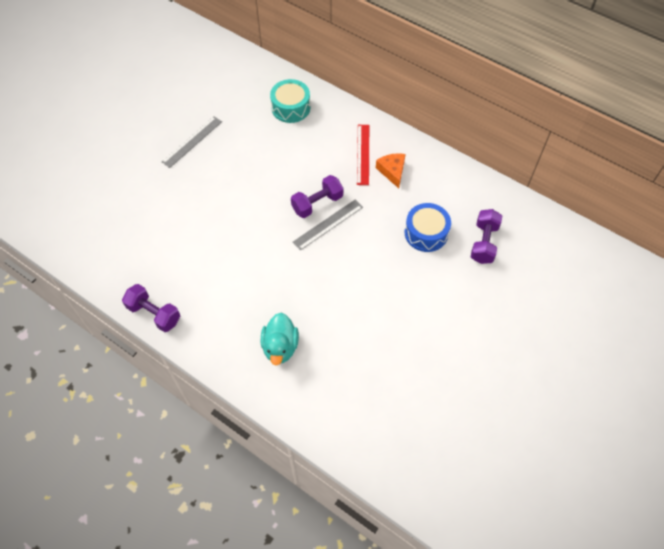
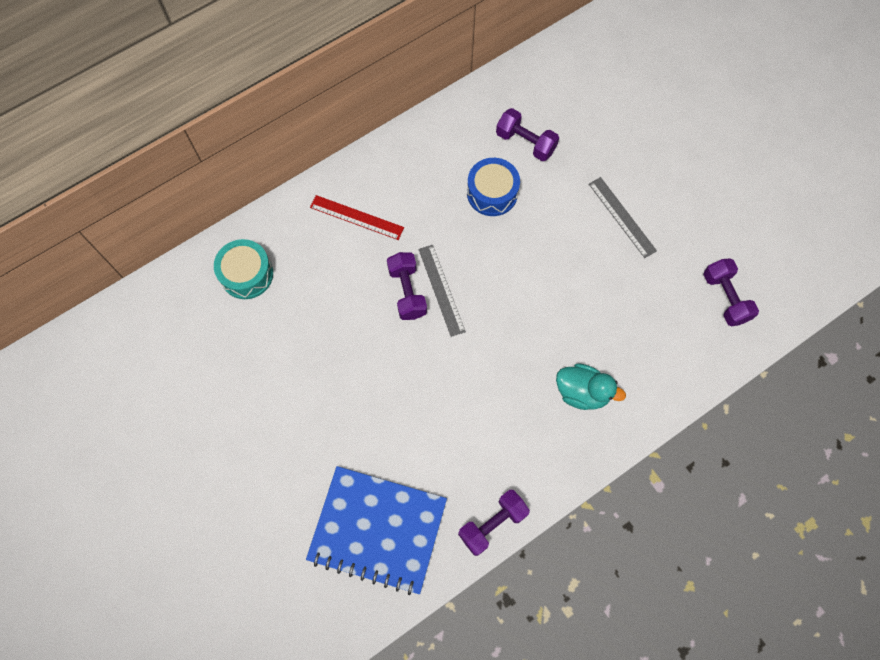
camera: 70 degrees left, 10 degrees up
grey ruler [162,116,222,168] -> grey ruler moved to [589,177,657,258]
orange cheese [376,153,406,188] -> none
none -> blue notebook [306,466,447,595]
none -> purple dumbbell [703,258,759,327]

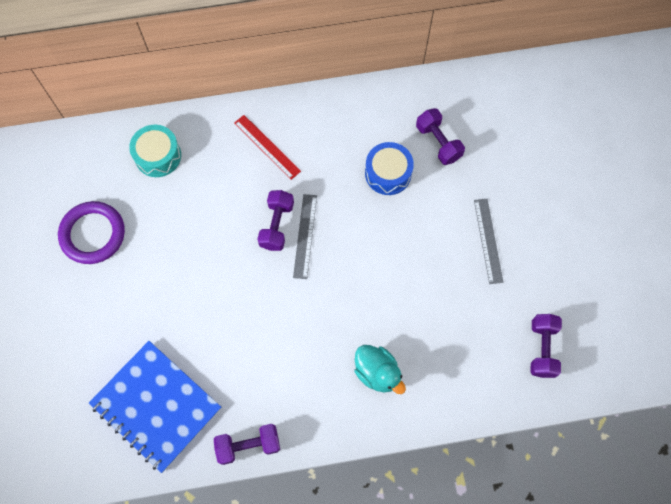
camera: 25 degrees right, 0 degrees up
none -> purple ring [58,201,125,264]

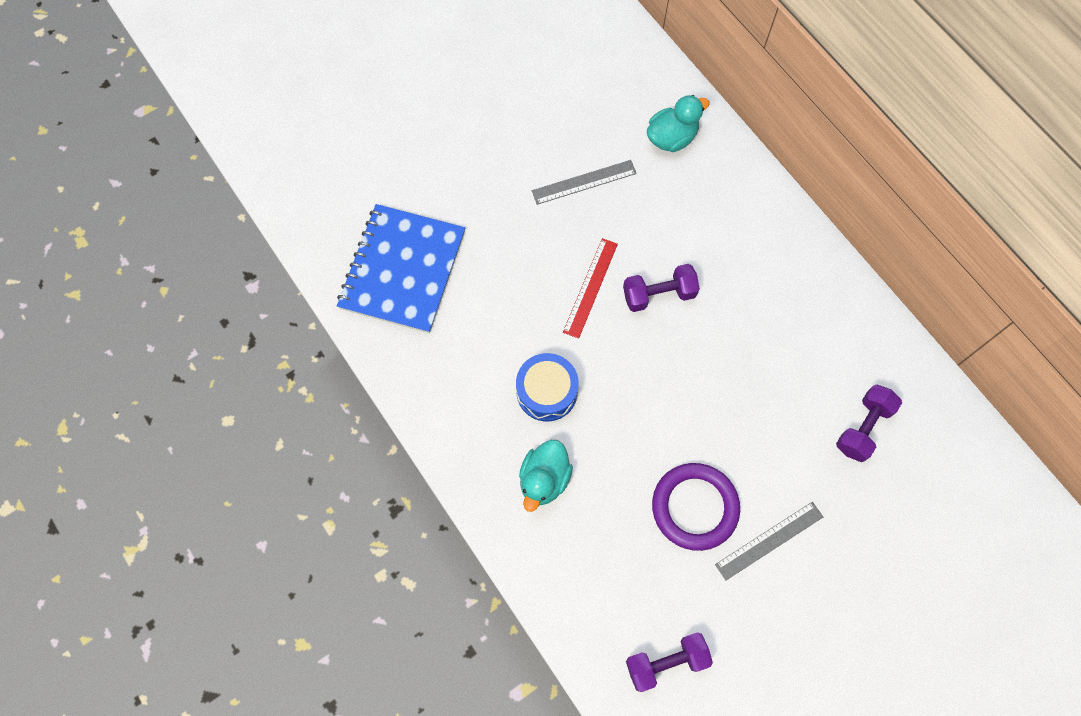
camera: 65 degrees right, 0 degrees up
purple ring [58,201,125,264] -> purple ring moved to [652,463,740,551]
turquoise drum [129,125,181,177] -> turquoise duck [647,95,710,152]
purple dumbbell [214,424,280,465] -> none
red ruler [234,115,301,180] -> red ruler moved to [563,238,618,339]
grey ruler [293,194,317,279] -> grey ruler moved to [532,160,637,205]
blue drum [365,142,414,195] -> blue drum moved to [516,353,579,421]

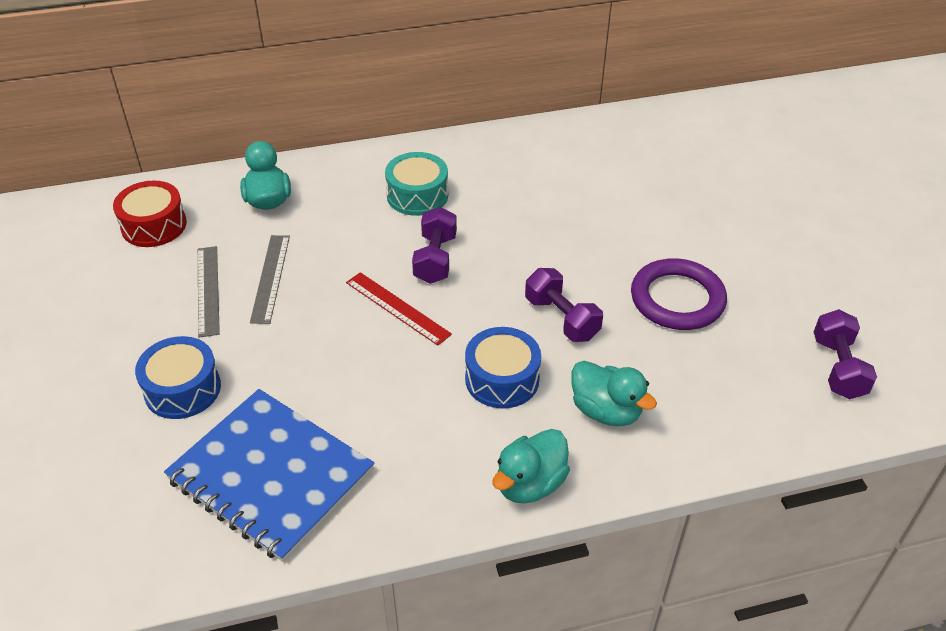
camera: 70 degrees left, 25 degrees down
grey ruler [715,502,823,581] -> grey ruler moved to [198,246,220,338]
purple dumbbell [836,385,902,462] -> purple dumbbell moved to [525,268,603,342]
none -> red drum [113,180,187,247]
none -> blue drum [135,336,221,419]
none -> turquoise drum [385,152,448,216]
none -> turquoise duck [492,429,570,504]

